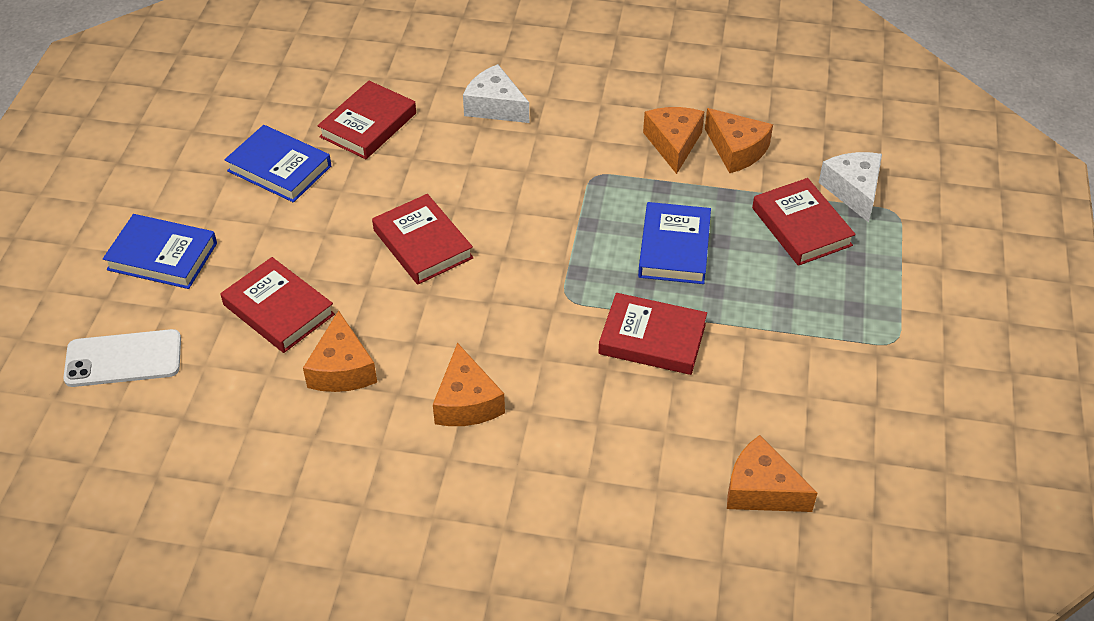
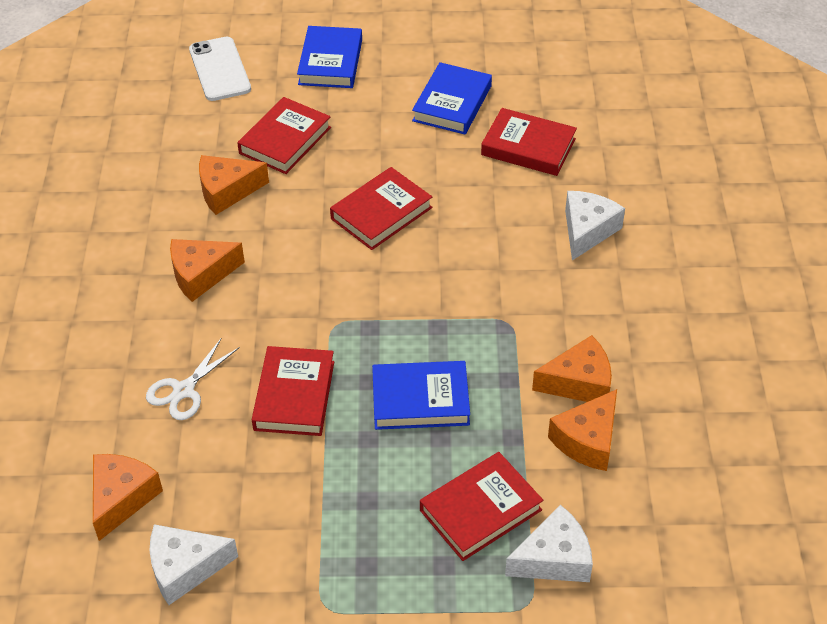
camera: 80 degrees right, 0 degrees up
none -> white scissors [146,337,240,420]
none -> white cheese [150,524,238,605]

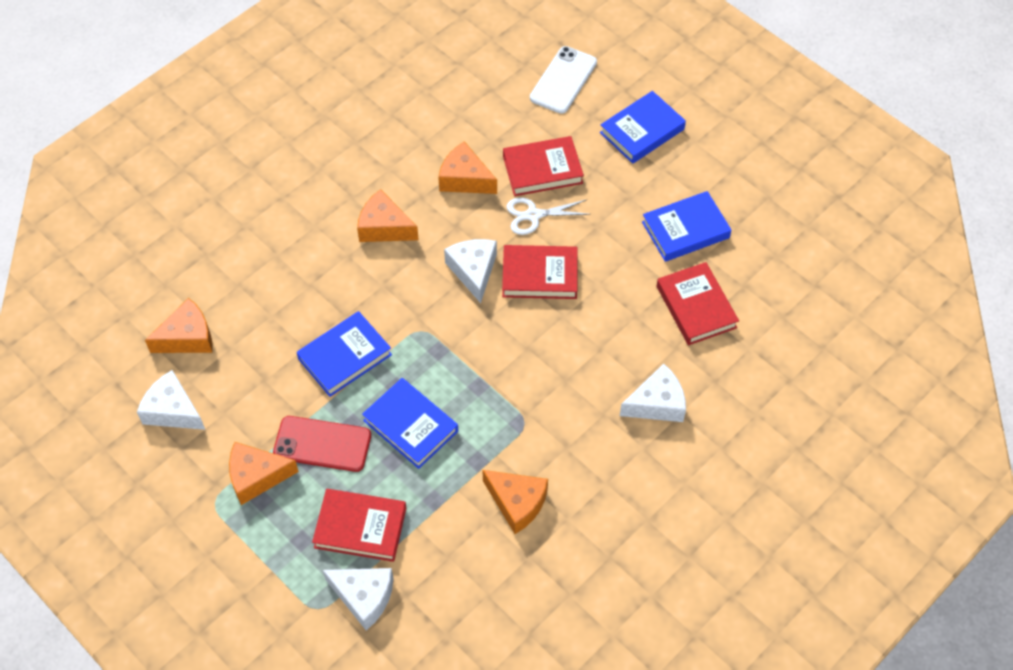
camera: 45 degrees right, 10 degrees up
white scissors [146,337,240,420] -> white scissors moved to [506,197,590,235]
red book [252,346,334,436] -> blue book [297,311,392,397]
orange cheese [548,389,617,471] -> orange cheese moved to [229,442,299,505]
none -> red phone [273,416,371,472]
none -> white cheese [444,239,497,303]

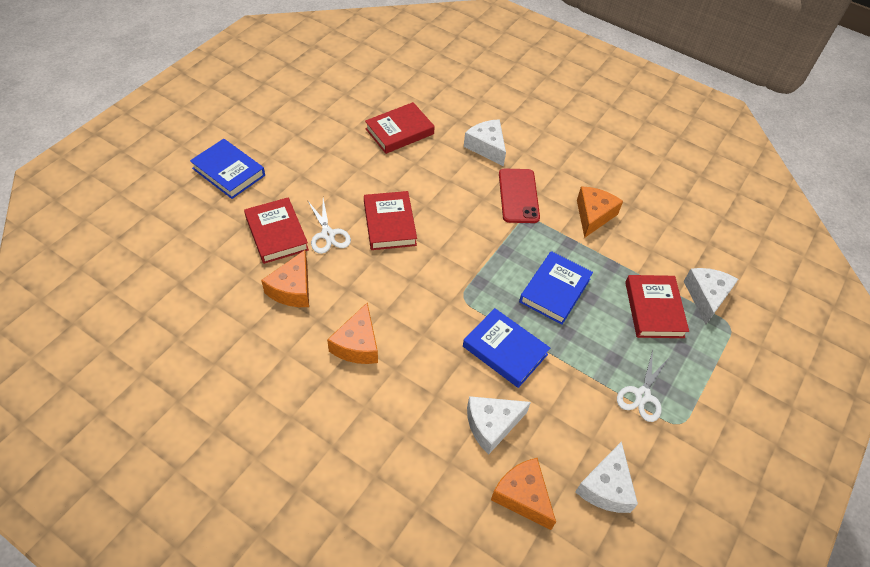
camera: 105 degrees left, 5 degrees down
orange cheese [229,442,299,505] -> white scissors [617,350,670,422]
red phone [273,416,371,472] -> red phone moved to [499,169,540,223]
white cheese [444,239,497,303] -> white cheese moved to [467,396,531,454]
white phone [530,46,597,114] -> none
blue book [642,191,731,262] -> none

